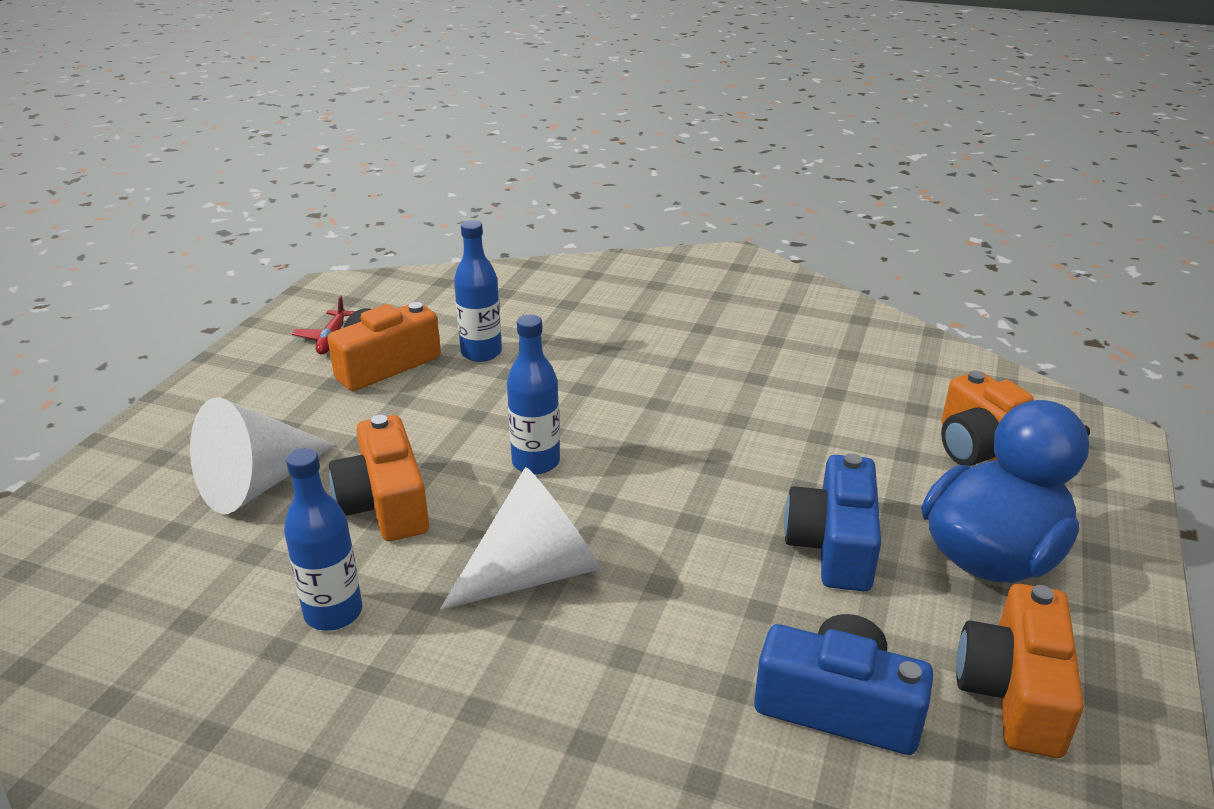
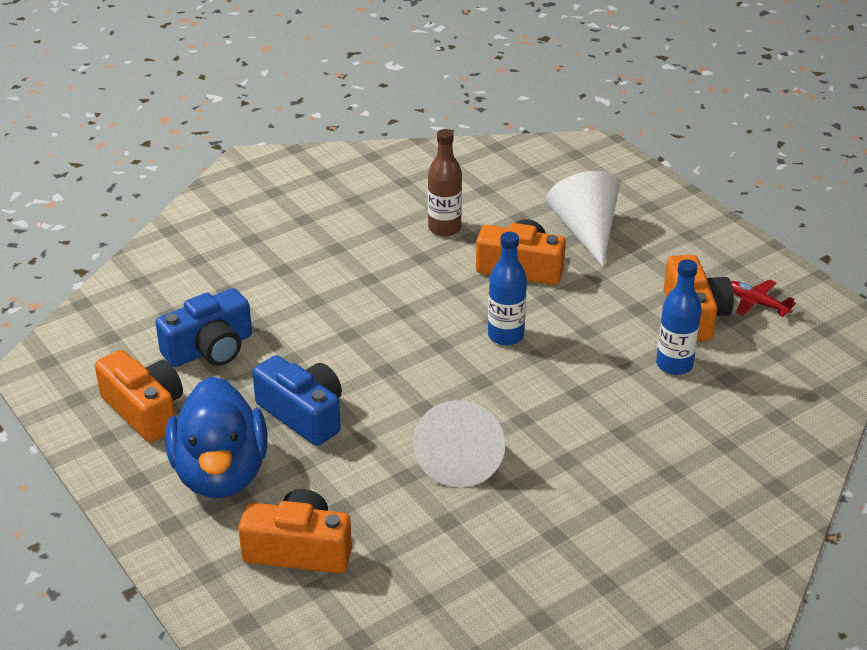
camera: 125 degrees right, 5 degrees up
blue bottle [284,448,362,631] -> brown bottle [428,129,462,237]
white cone [440,467,601,610] -> white cone moved to [413,400,505,487]

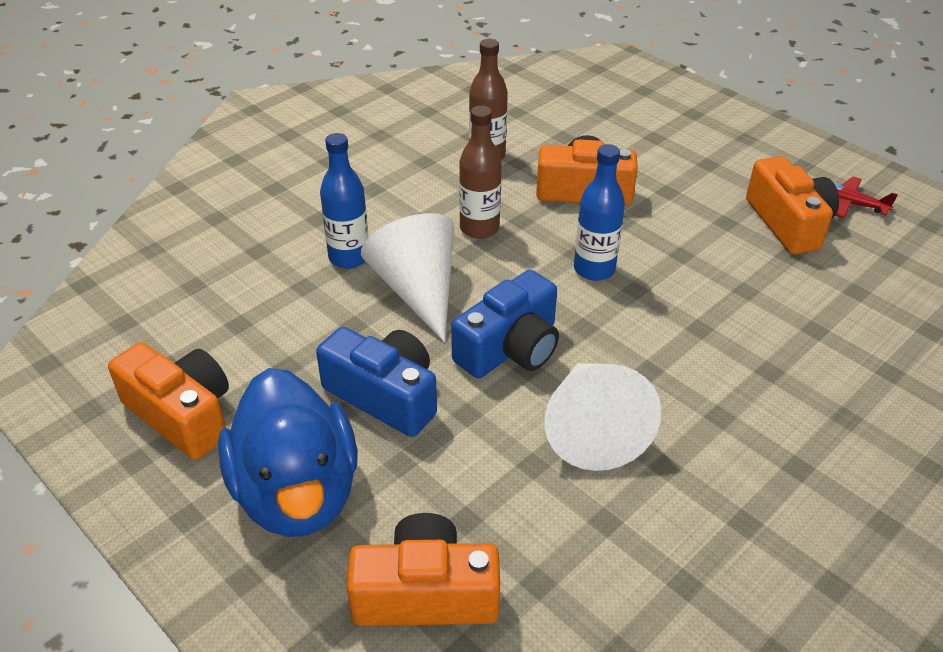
camera: 10 degrees left, 5 degrees up
blue camera [155,288,252,367] -> blue camera moved to [451,270,559,378]
white cone [546,171,619,267] -> white cone moved to [361,213,454,342]
blue bottle [656,259,702,375] -> blue bottle moved to [320,133,368,269]
none -> brown bottle [459,106,502,239]

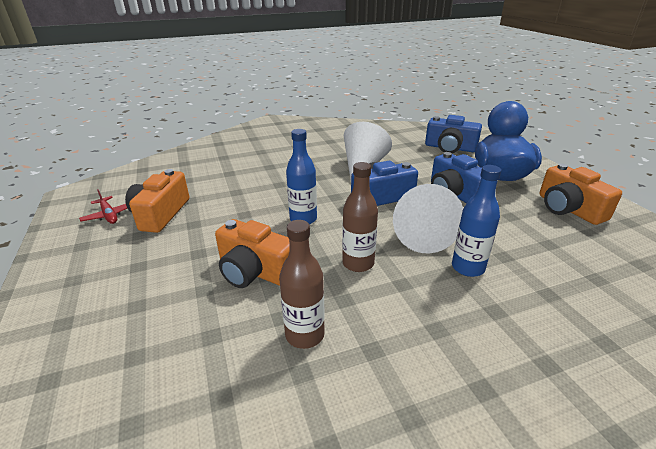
camera: 155 degrees left, 10 degrees down
orange camera [346,513,500,626] -> blue camera [425,115,482,153]

